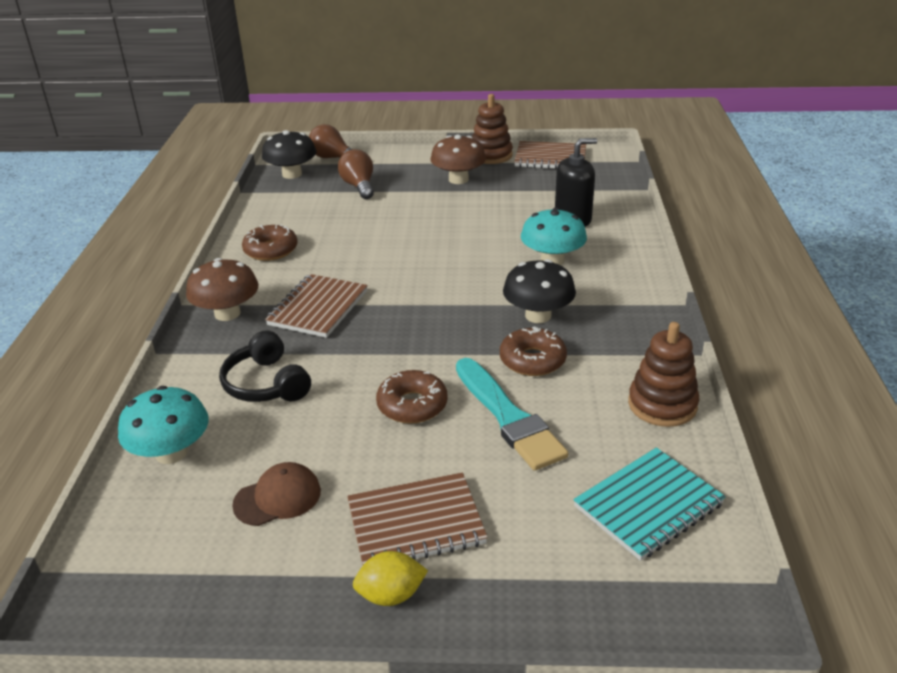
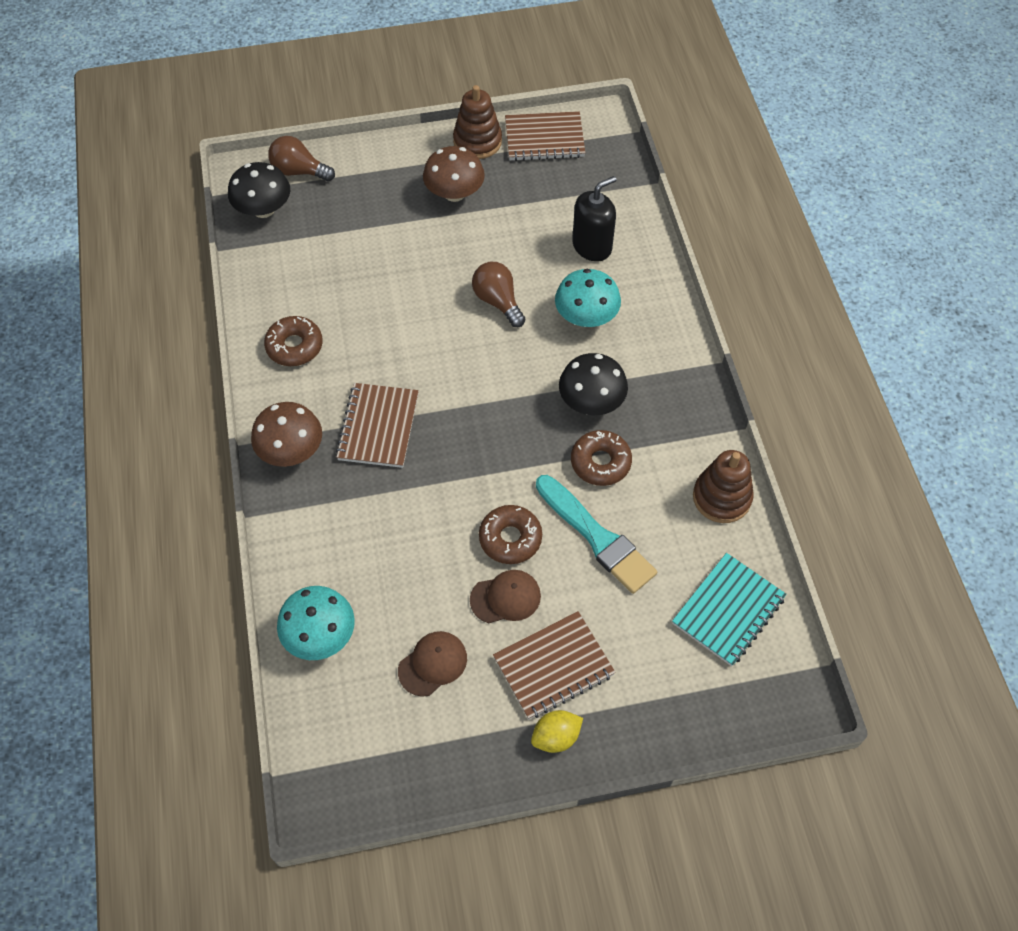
camera: 15 degrees left, 25 degrees up
black headphones [219,331,311,402] -> none
brown light bulb [338,149,374,199] -> brown light bulb moved to [472,262,526,327]
none -> brown cap [470,570,541,623]

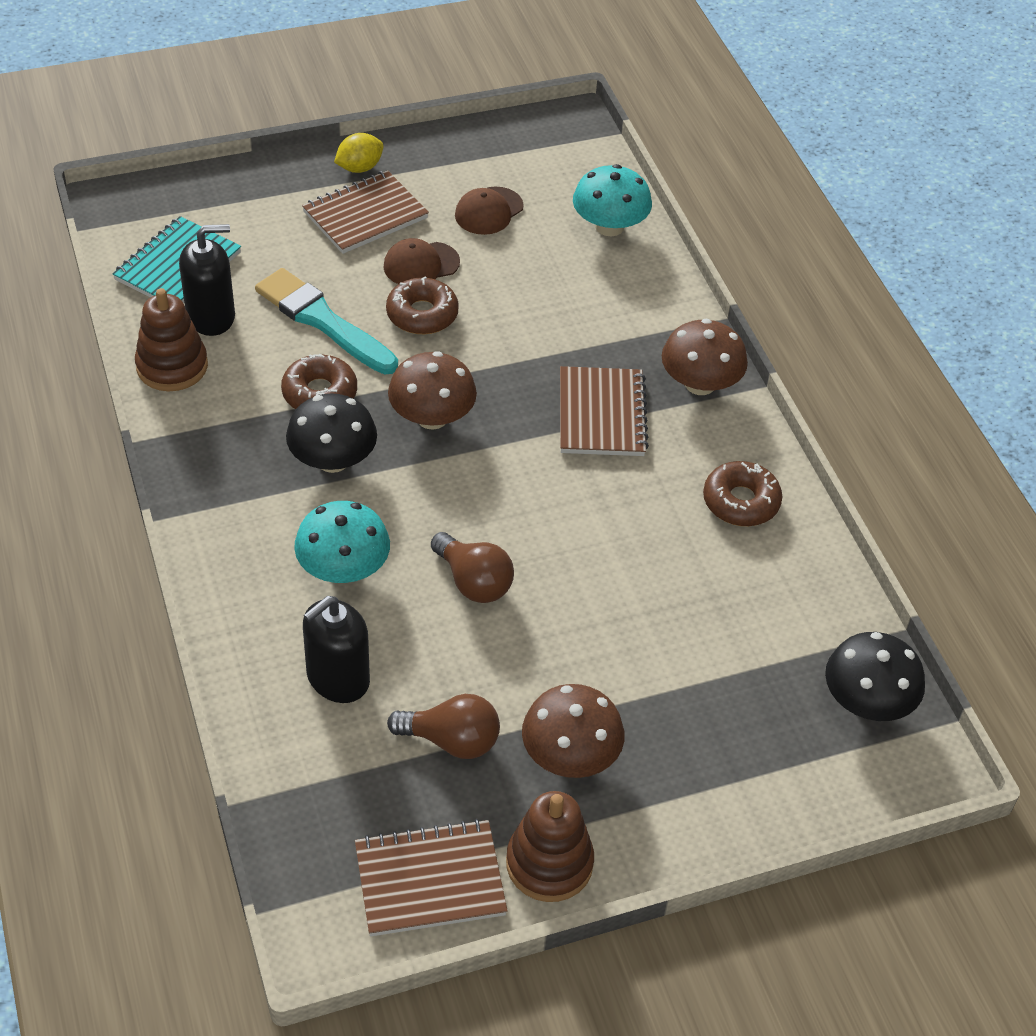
camera: 170 degrees right, 10 degrees down
brown light bulb [268,136,335,181] -> brown light bulb moved to [387,694,500,759]
none -> black soap dispenser [179,224,235,336]
none -> brown mushroom [388,351,477,430]

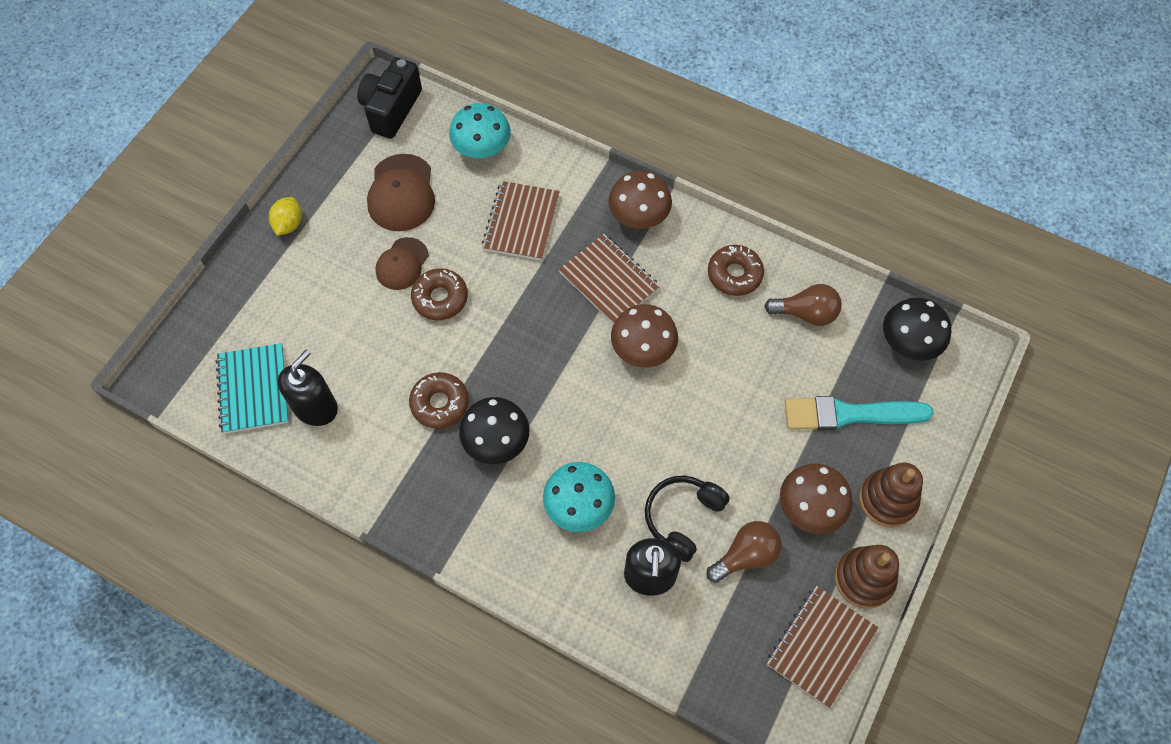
camera: 40 degrees left, 15 degrees up
brown stacking toy [135,288,208,391] -> brown stacking toy moved to [859,463,923,528]
turquoise brush [255,268,398,374] -> turquoise brush moved to [785,396,934,430]
brown notebook [302,170,429,254] -> brown notebook moved to [482,181,560,261]
brown mushroom [388,351,477,430] -> brown mushroom moved to [611,304,678,368]
brown light bulb [431,532,514,603] -> brown light bulb moved to [764,284,842,326]
brown cap [455,187,524,235] -> brown cap [367,154,435,231], size x1.52
none -> black camera [357,57,422,139]
none -> black headphones [645,476,730,562]

